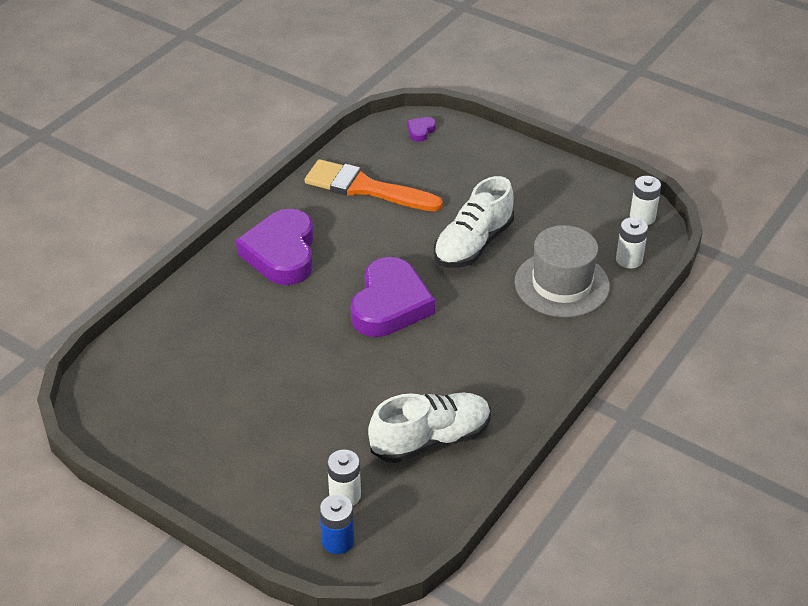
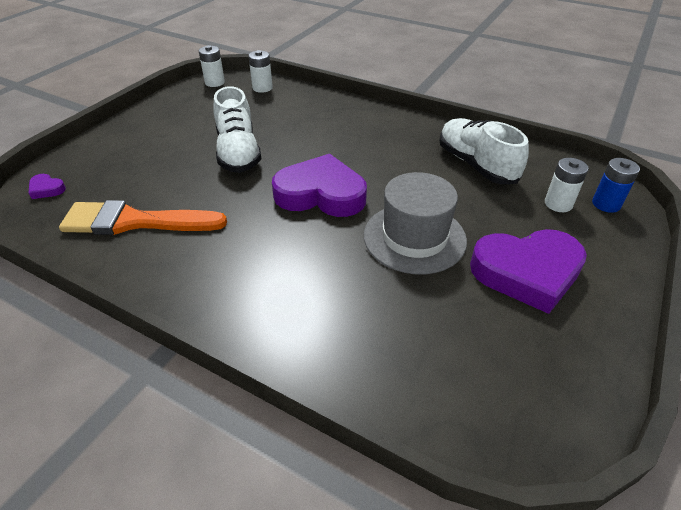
camera: 95 degrees left, 0 degrees up
purple heart [236,209,314,285] -> purple heart moved to [470,229,587,314]
orange brush [305,159,443,211] -> orange brush turned 75 degrees clockwise [59,200,227,235]
white shoe [434,176,514,268] -> white shoe turned 45 degrees clockwise [213,86,261,173]
grey hat [515,225,610,318] -> grey hat moved to [364,172,467,275]

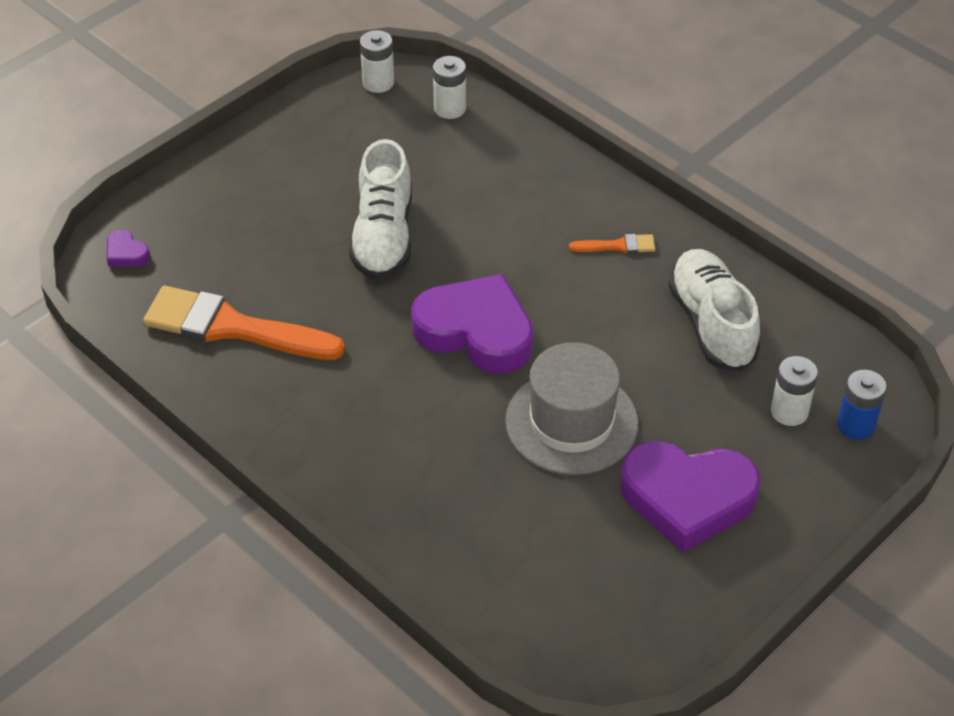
camera: 15 degrees right, 5 degrees up
none -> orange brush [569,234,655,254]

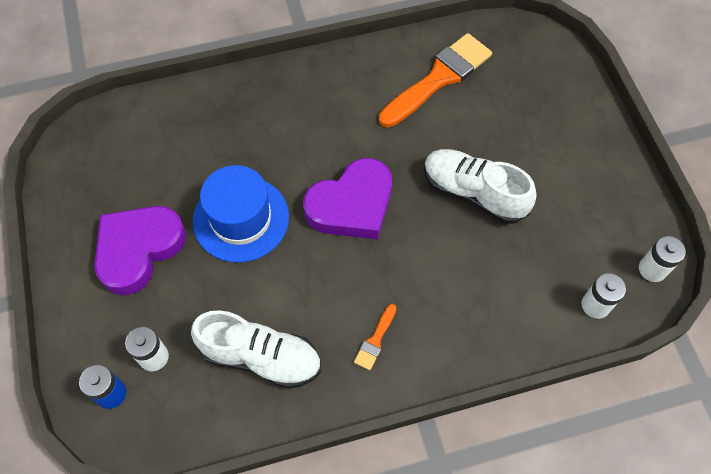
camera: 120 degrees right, 15 degrees up
purple heart [107,230,150,267] -> none
grey hat [505,342,638,475] -> blue hat [193,165,289,263]

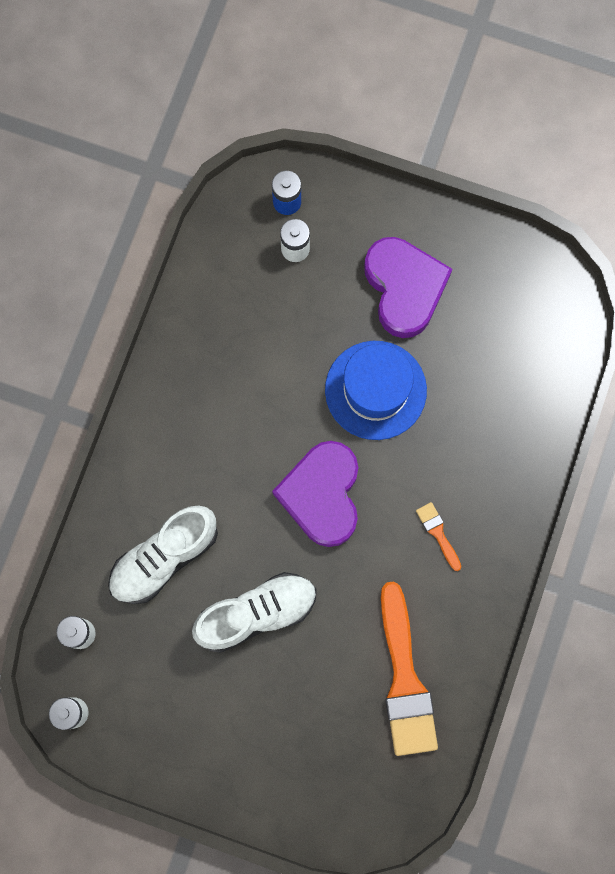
camera: 125 degrees right, 15 degrees up
white shoe [191,310,321,389] -> white shoe moved to [108,506,218,604]
orange brush [354,304,396,370] -> orange brush moved to [416,502,461,571]

